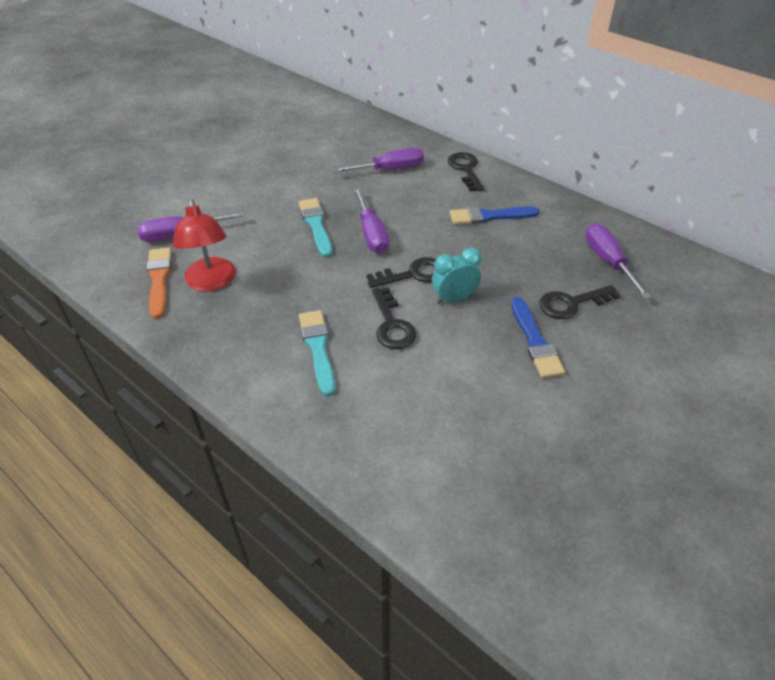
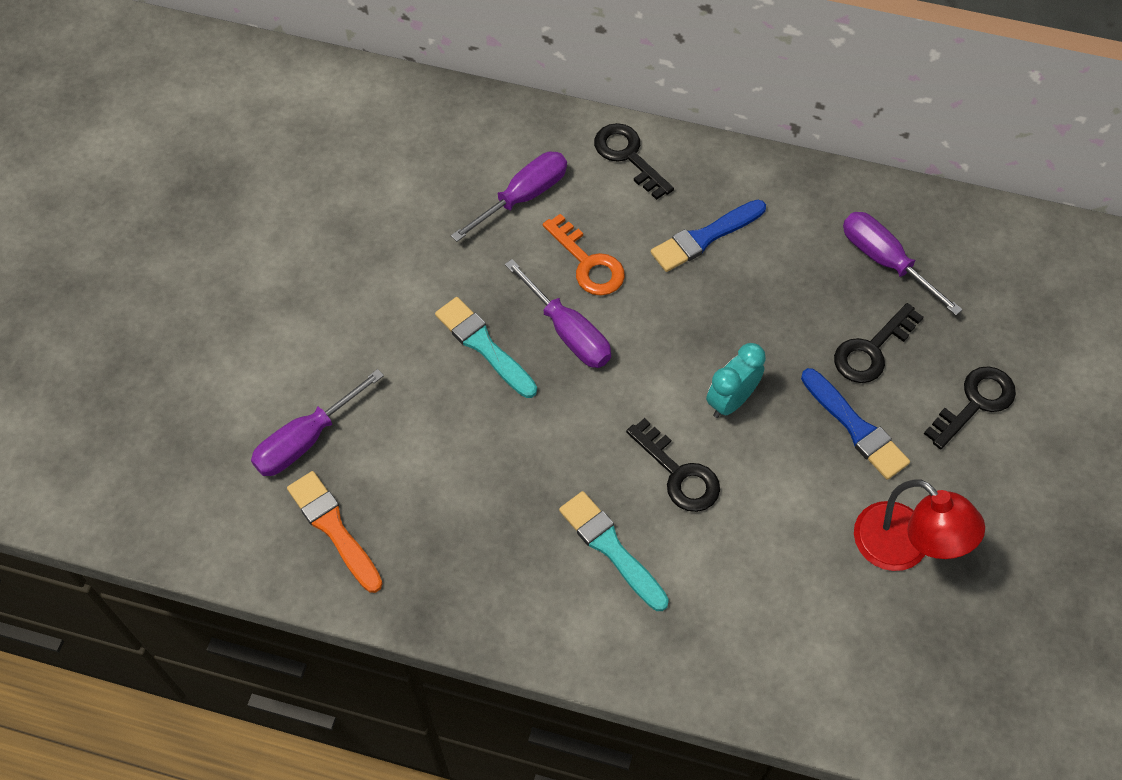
camera: 25 degrees left, 15 degrees up
red lamp [173,199,236,292] -> red lamp moved to [854,480,985,571]
black key [366,257,436,288] -> black key moved to [924,366,1016,449]
none -> orange key [543,214,625,296]

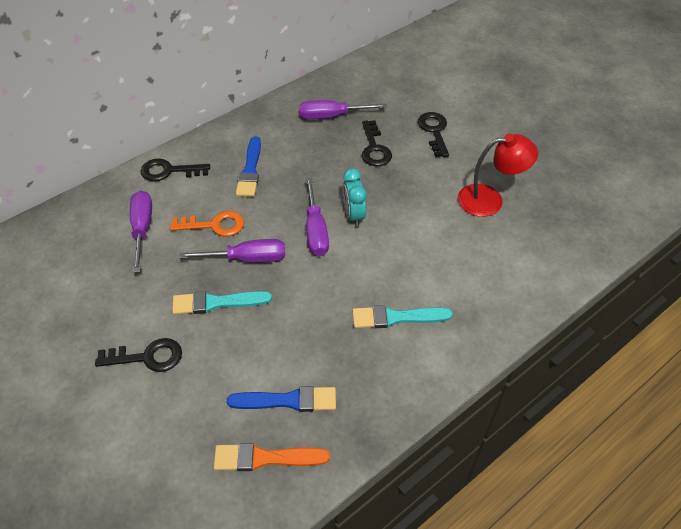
camera: 55 degrees left, 10 degrees down
purple screwdriver [251,369,384,476] -> purple screwdriver moved to [306,178,329,256]
black key [626,418,720,512] -> black key moved to [95,338,182,372]
blue brush [801,368,910,480] -> blue brush moved to [227,386,336,412]

